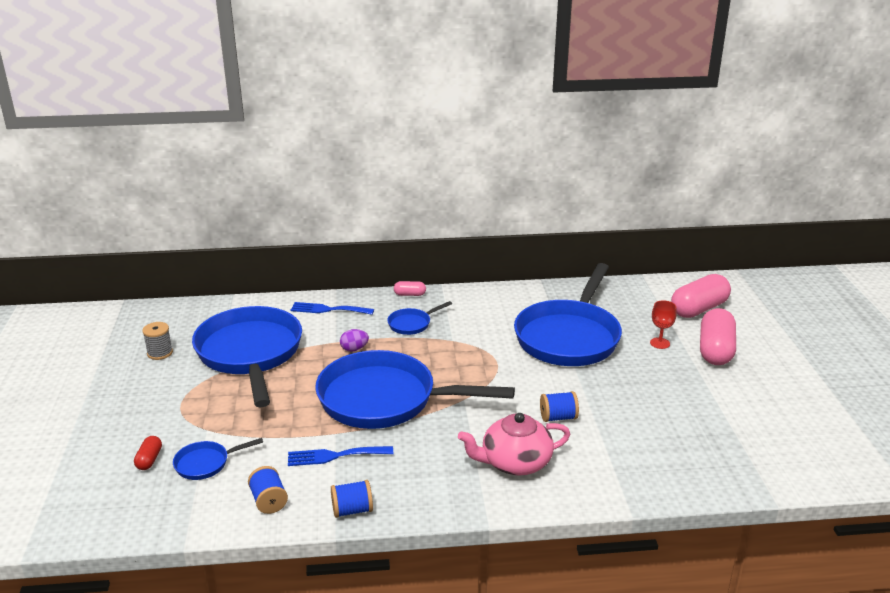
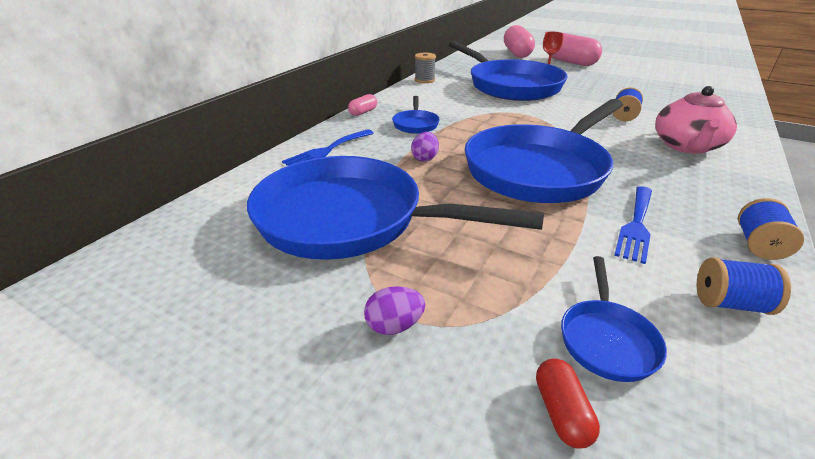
camera: 55 degrees left, 5 degrees up
red capsule [134,436,162,470] -> red capsule turned 45 degrees clockwise [536,359,600,449]
grey spool [142,322,173,360] -> grey spool moved to [415,53,436,83]
none -> purple egg [364,286,425,335]

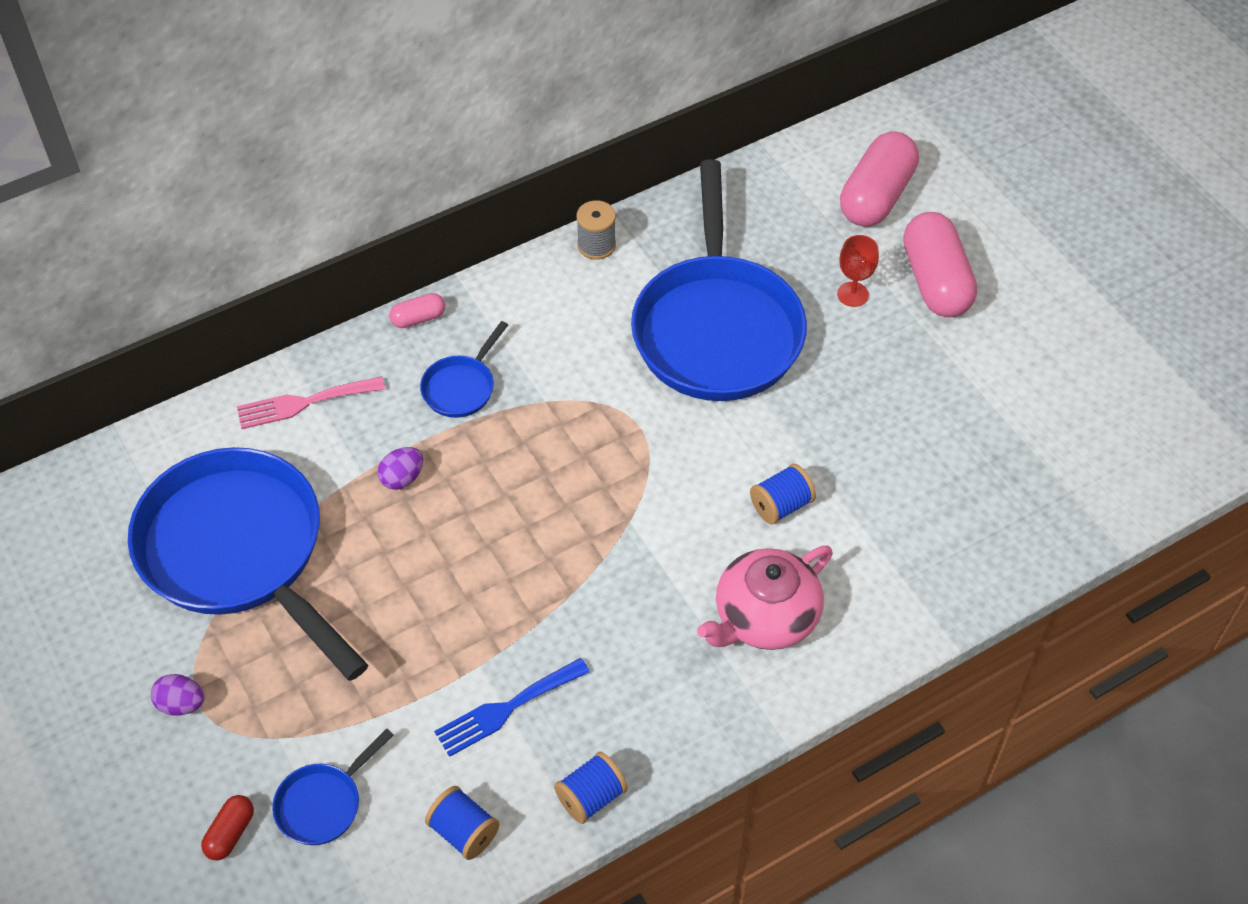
camera: 30 degrees right, 20 degrees up
blue fork [282,129,374,166] -> pink fork [237,376,385,429]
blue pan [465,99,623,203] -> none

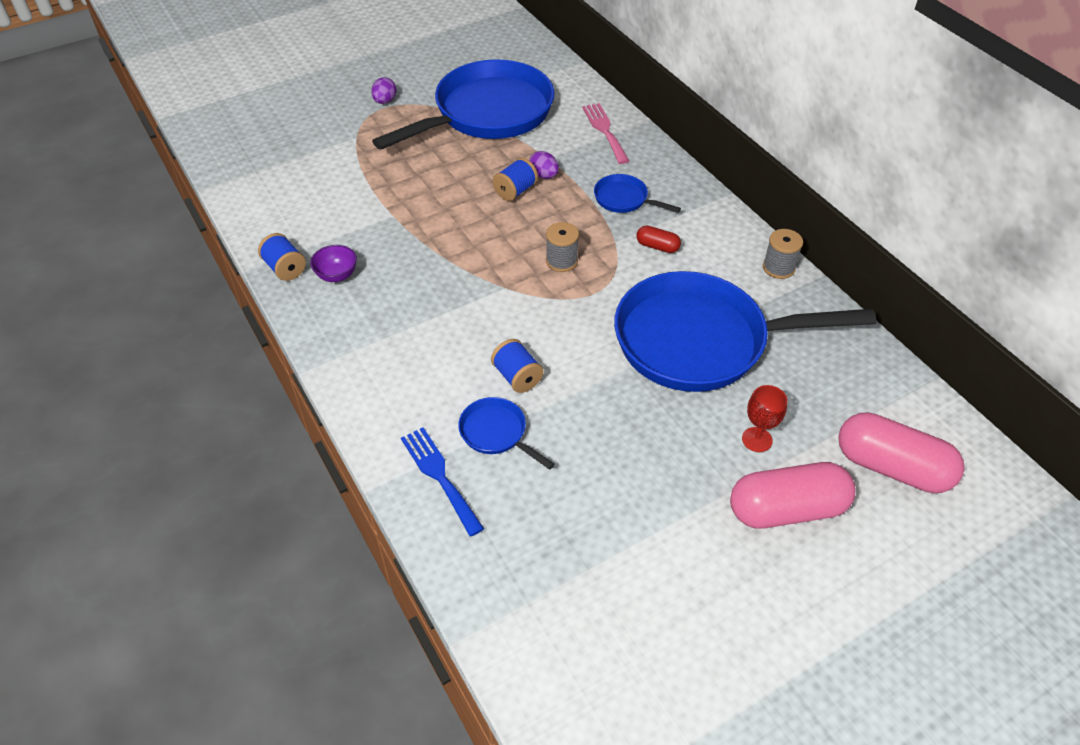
camera: 90 degrees right, 5 degrees down
red capsule [201,795,254,860] -> red capsule moved to [636,226,681,253]
blue pan [272,729,393,845] -> blue pan moved to [458,397,555,470]
pink capsule [389,293,445,328] -> none
blue spool [425,786,500,860] -> blue spool moved to [493,158,538,201]
blue fork [434,658,590,757] -> blue fork moved to [401,427,484,537]
pink teapot [697,546,833,650] -> none
none -> purple bowl [310,245,357,282]
none -> grey spool [546,222,579,272]

